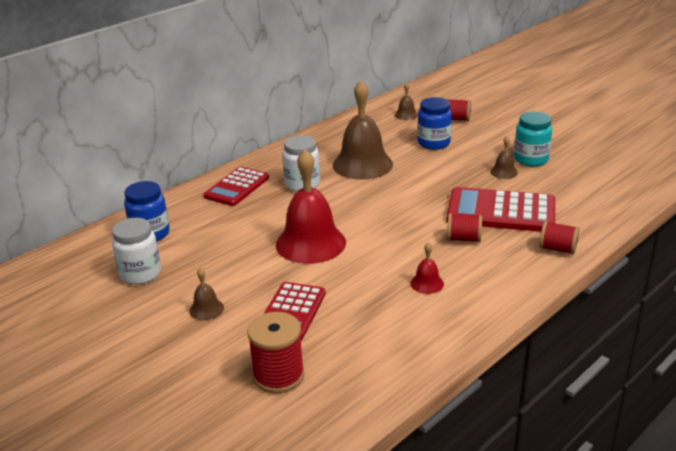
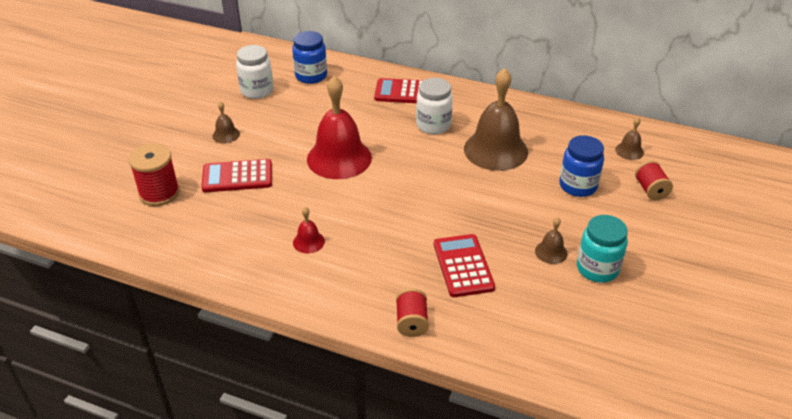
camera: 65 degrees right, 10 degrees up
red calculator [446,187,555,232] -> red calculator [434,234,495,297], size x0.66
red spool [447,213,482,243] -> none

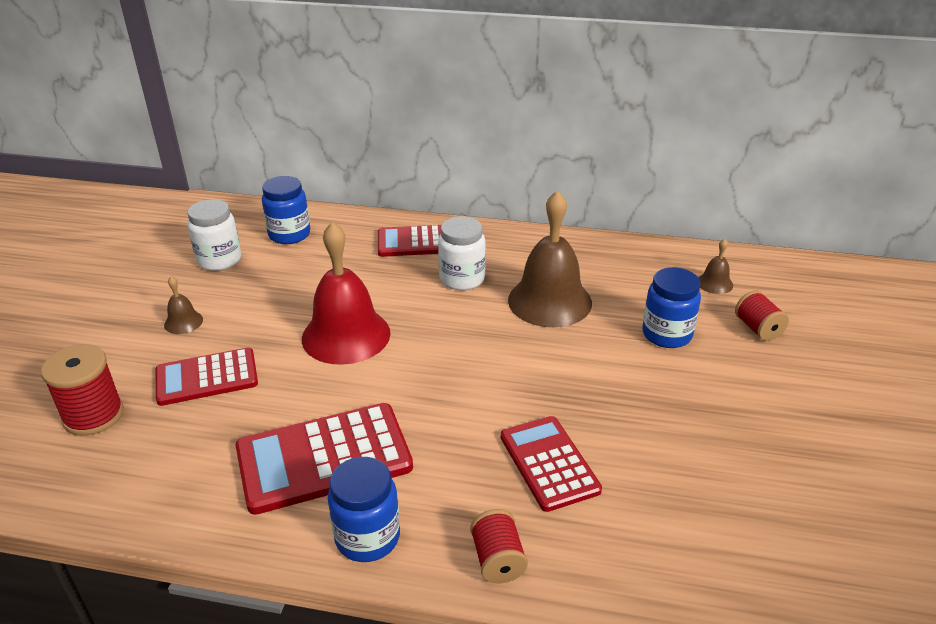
camera: 10 degrees left, 5 degrees down
red bell [293,207,325,253] -> red calculator [235,403,413,515]
brown bell [535,217,568,264] -> none
turquoise jar [577,215,628,283] -> none
none -> blue jar [328,457,400,562]

